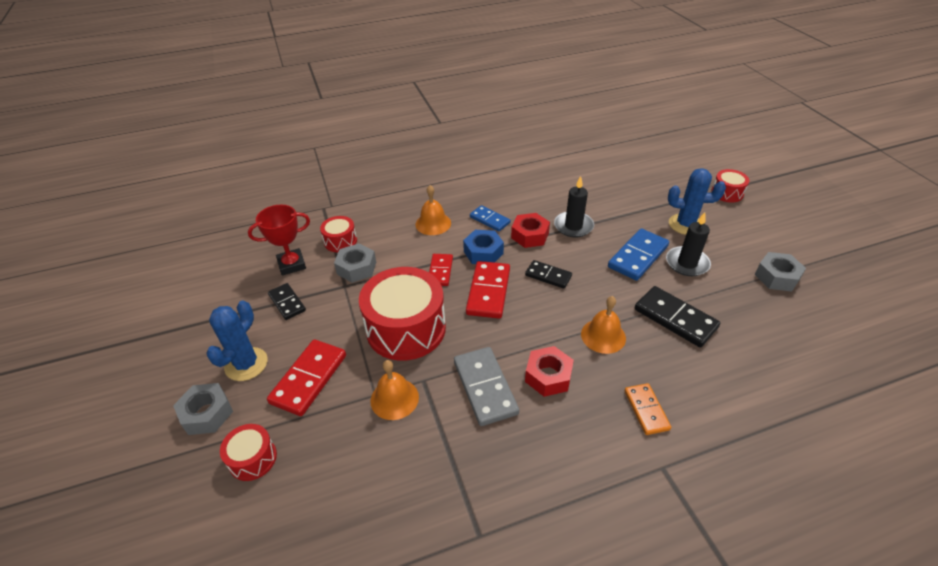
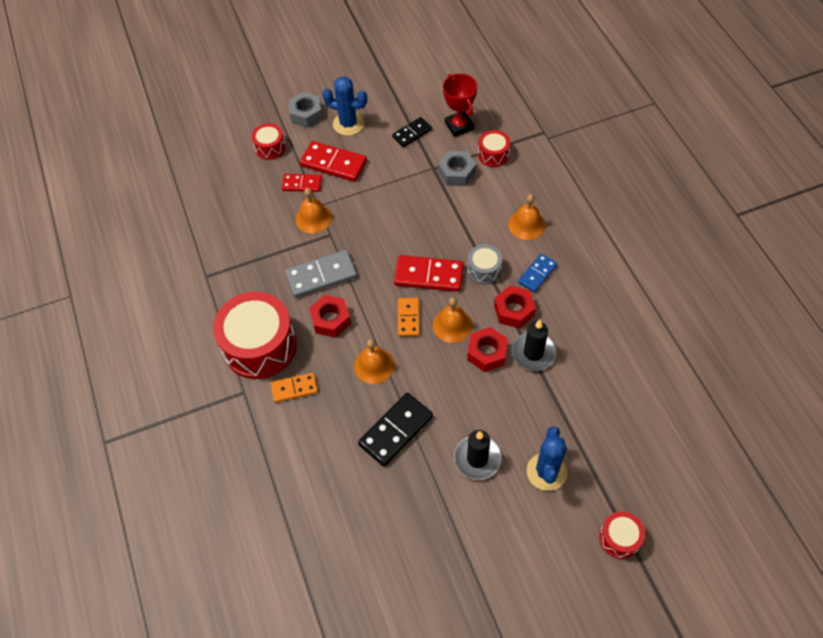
camera: 90 degrees right, 15 degrees up
red drum [359,267,446,361] -> red drum moved to [213,292,296,379]
red domino [429,254,453,286] -> red domino moved to [282,174,322,192]
blue nut [463,230,504,264] -> grey drum [467,244,502,284]
black domino [525,260,572,289] -> orange bell [433,297,472,343]
blue domino [608,229,669,281] -> none
grey nut [755,252,806,292] -> none
none -> orange domino [398,298,420,337]
none -> red nut [467,327,508,372]

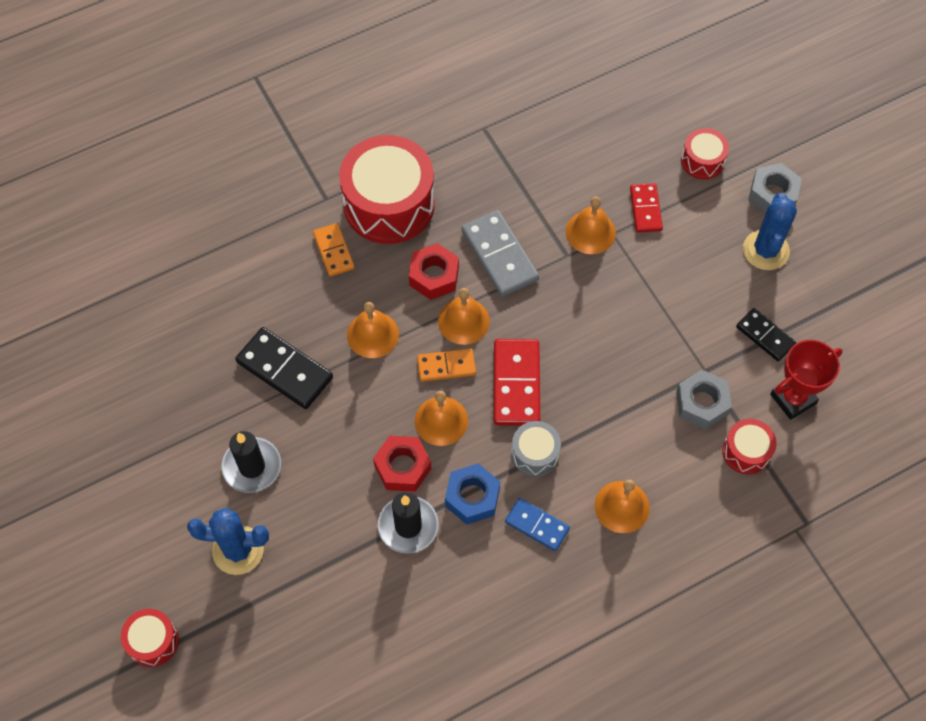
camera: 80 degrees right, 5 degrees up
red domino [300,141,367,182] -> none
red nut [494,286,536,329] -> blue nut [445,463,500,524]
none -> orange bell [438,288,490,345]

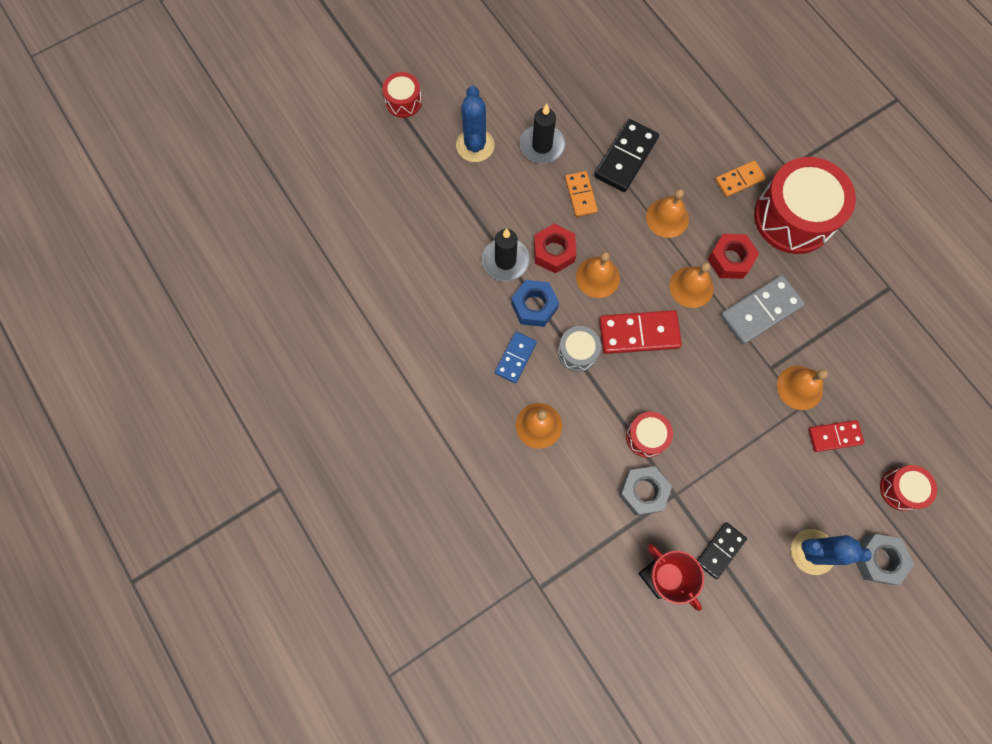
camera: 85 degrees right, 10 degrees up
orange domino [417,348,476,382] -> orange domino moved to [565,171,598,217]
red drum [722,419,777,474] -> red drum moved to [626,412,673,458]

